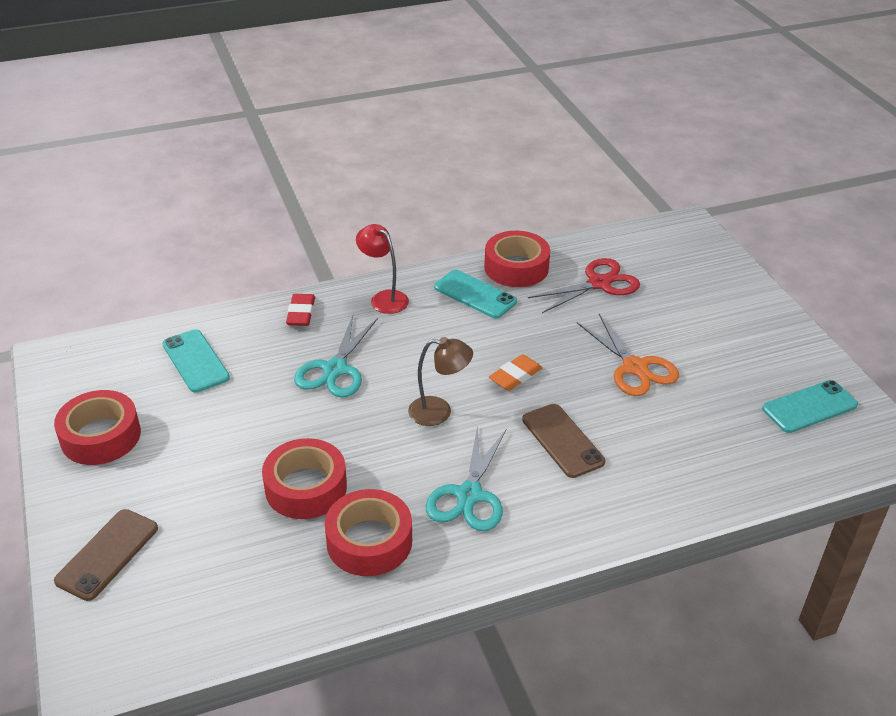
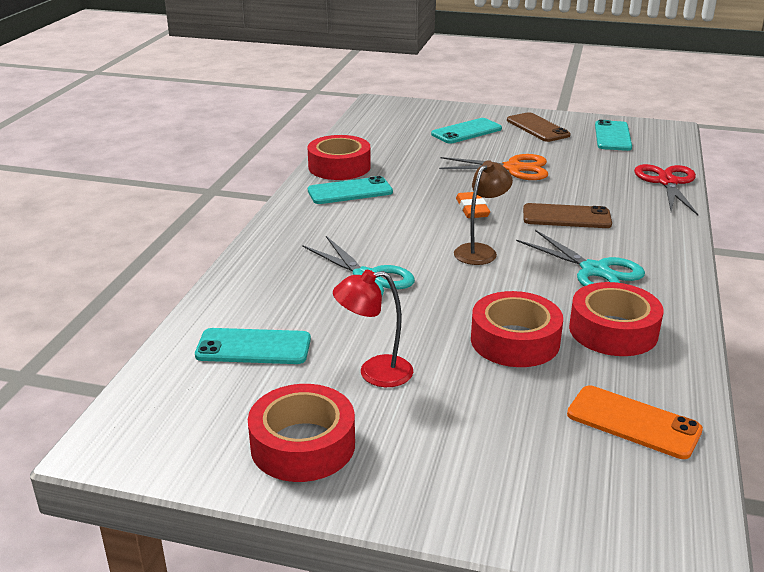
camera: 55 degrees left, 10 degrees down
brown phone [54,509,158,601] -> brown phone moved to [507,112,570,142]
red eraser [286,294,315,326] -> none
red lamp [356,224,409,314] -> red lamp moved to [333,270,413,387]
red scissors [528,258,640,313] -> red scissors moved to [634,164,698,215]
none -> turquoise phone [431,118,502,144]
none -> orange phone [567,385,703,459]

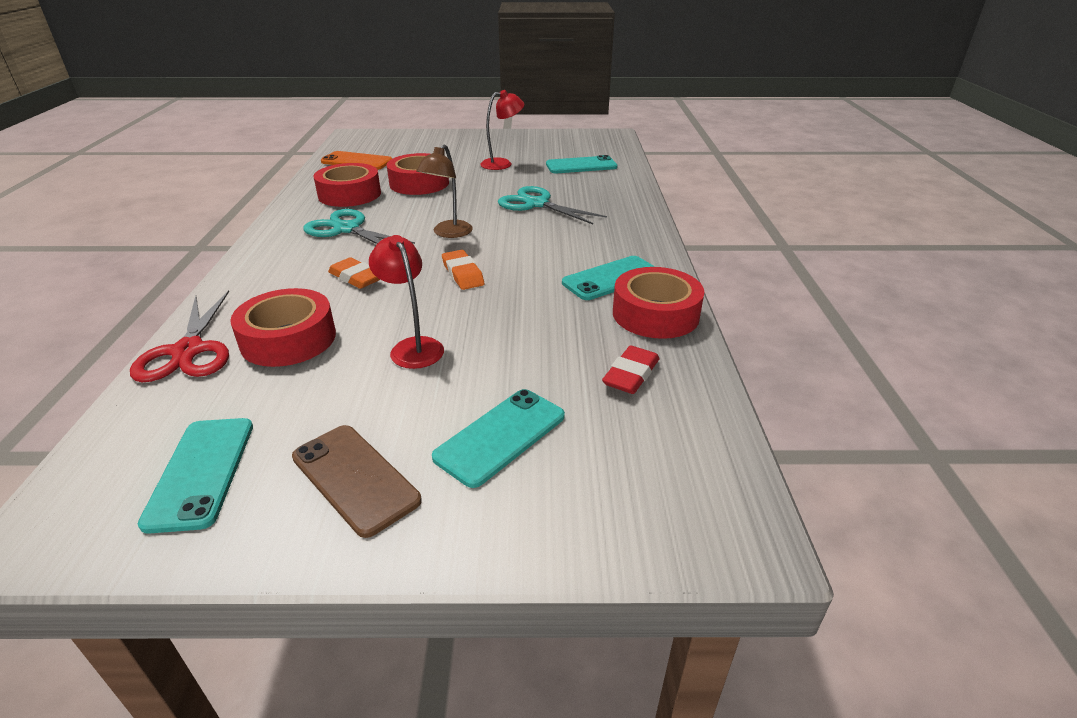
camera: 165 degrees right, 5 degrees up
red tape [248,384,355,482] -> red tape moved to [230,288,336,367]
orange scissors [439,154,548,180] -> red lamp [369,235,444,369]
brown phone [523,203,612,228] -> orange eraser [328,257,380,289]
none -> red eraser [602,346,659,394]

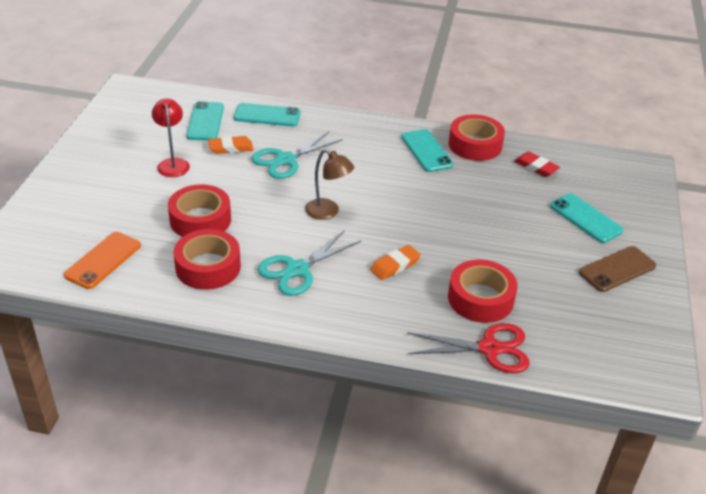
camera: 80 degrees left, 5 degrees up
turquoise phone [138,418,253,534] -> turquoise phone moved to [234,103,301,126]
red lamp [369,235,444,369] -> none
orange eraser [442,250,484,290] -> orange eraser moved to [208,136,254,154]

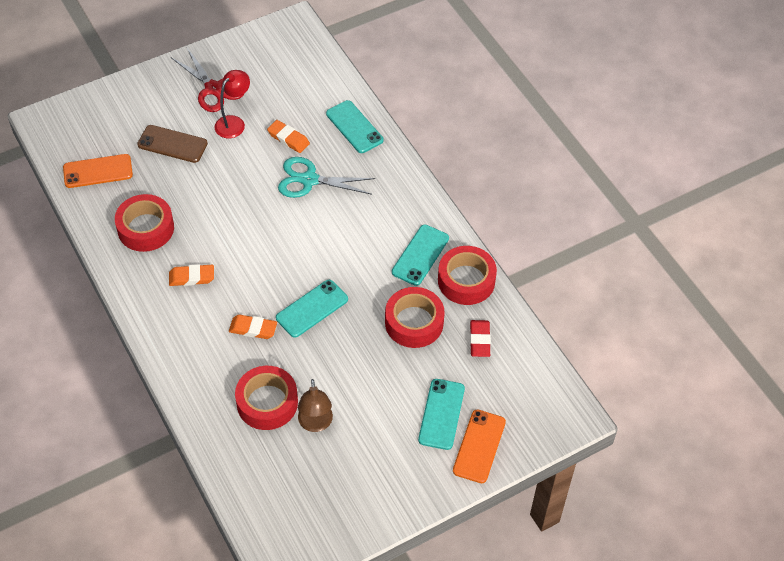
camera: 50 degrees right, 15 degrees up
red tape [168,184,231,237] -> red tape moved to [385,287,445,348]
turquoise phone [186,101,224,141] -> turquoise phone moved to [276,280,348,338]
turquoise scissors [257,230,361,296] -> orange eraser [169,264,214,286]
brown lamp [305,149,354,220] -> brown lamp moved to [298,379,333,432]
red scissors [407,323,530,373] -> red scissors moved to [171,48,244,112]
brown phone [579,246,656,292] -> brown phone moved to [137,125,208,163]
none -> orange phone [453,410,506,483]

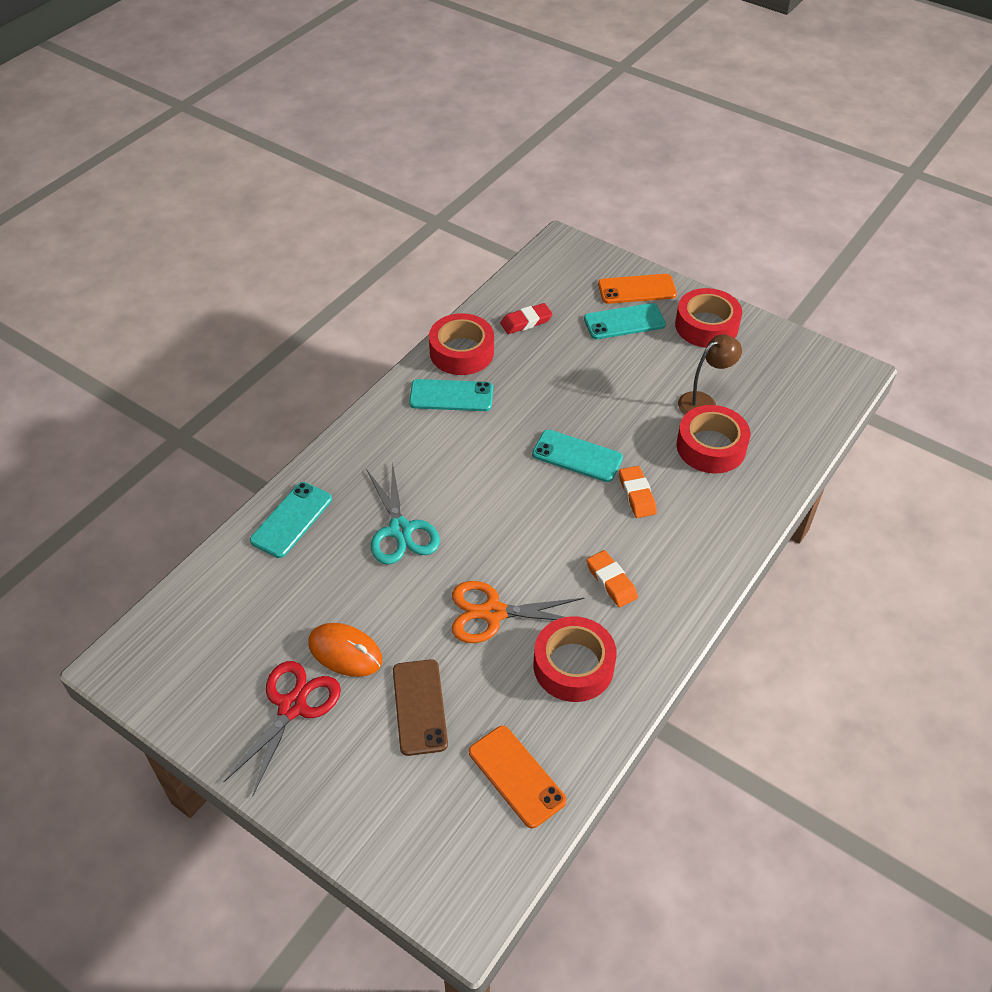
camera: 115 degrees left, 5 degrees down
red lamp [215,70,250,138] -> orange mouse [308,623,382,677]
orange eraser [267,120,310,153] -> none
red tape [385,287,445,348] -> red tape moved to [675,288,742,348]
none -> orange scissors [452,581,584,643]

